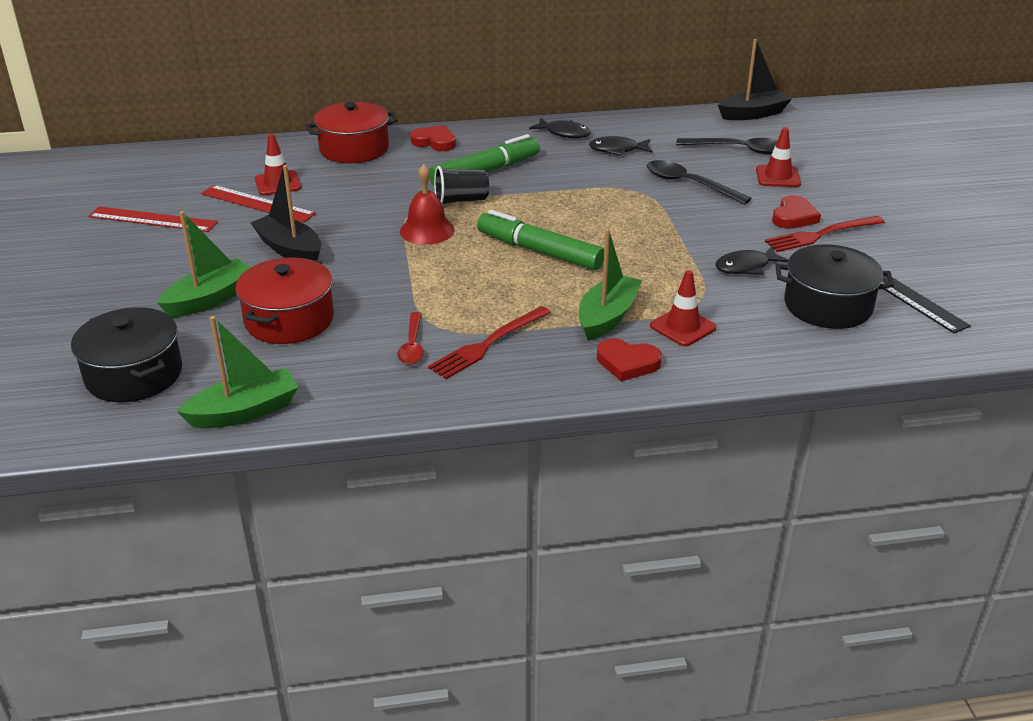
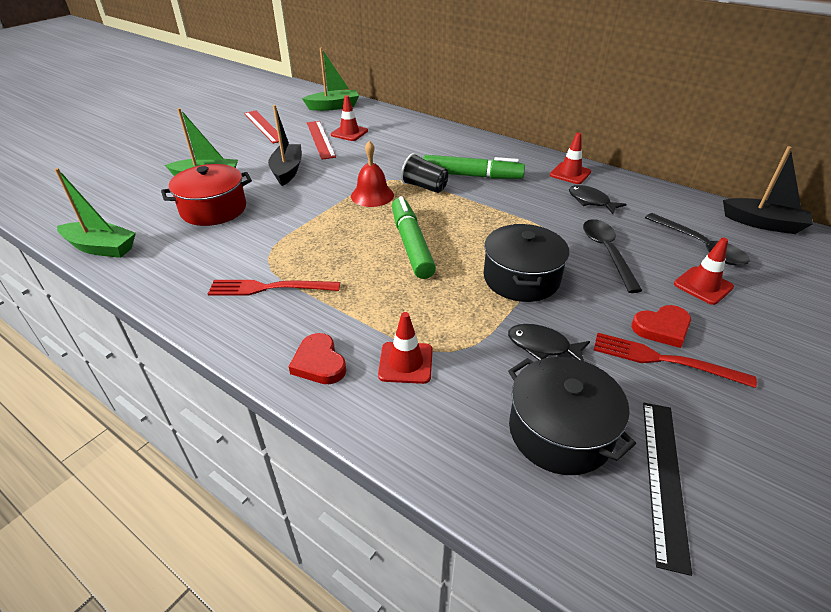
camera: 45 degrees right, 5 degrees up
black pot [71,307,182,402] -> black pot moved to [484,224,569,302]
red pot [305,101,398,163] -> none
red spoon [397,312,424,365] -> none
red heart [410,125,456,151] -> none
black fish [529,118,591,138] -> red traffic cone [550,132,591,184]
green boat [579,229,642,341] -> green boat moved to [302,48,359,111]

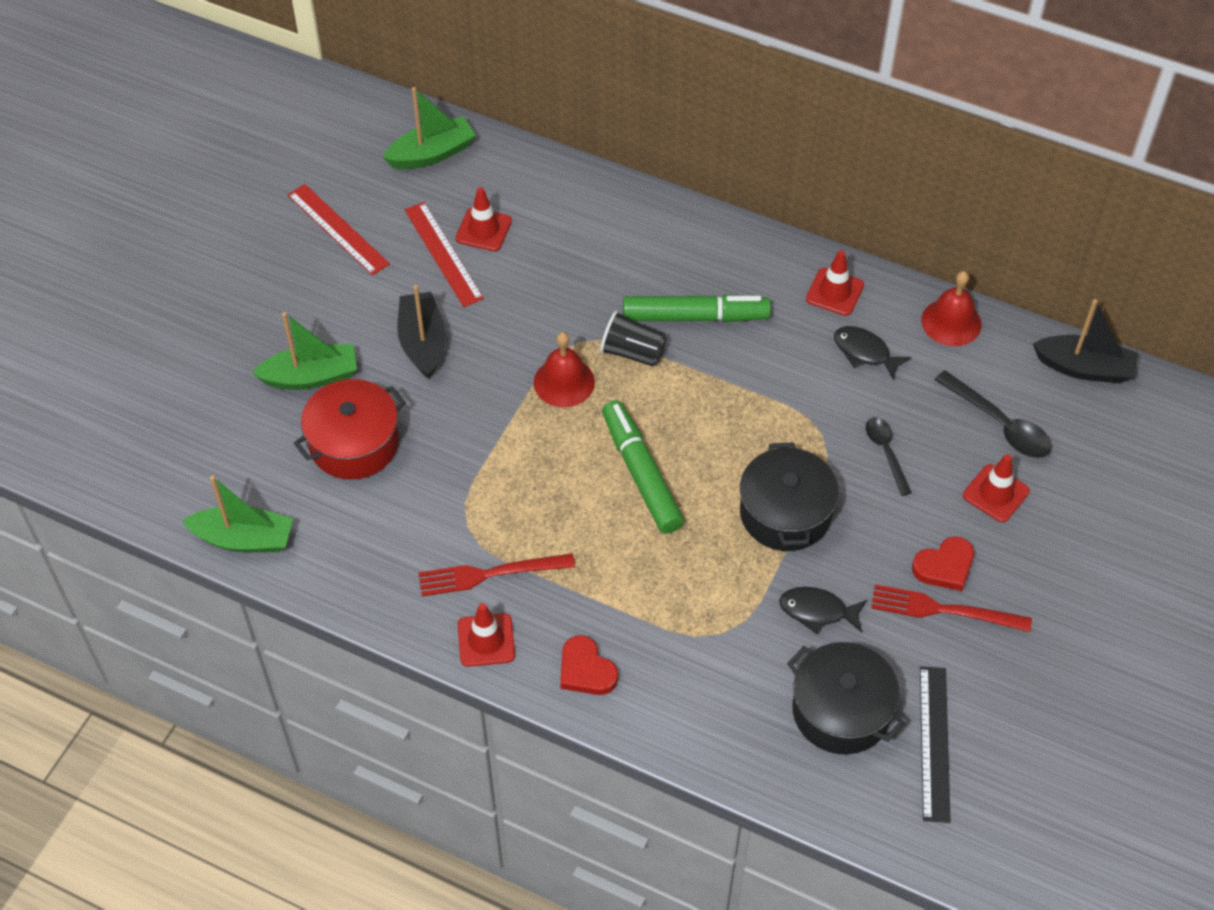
camera: 10 degrees left, 15 degrees up
red traffic cone [378,312,433,384] -> red traffic cone moved to [458,603,515,667]
black spoon [583,219,643,293] -> black spoon [866,417,912,496], size x0.66
none -> red bell [921,271,981,346]

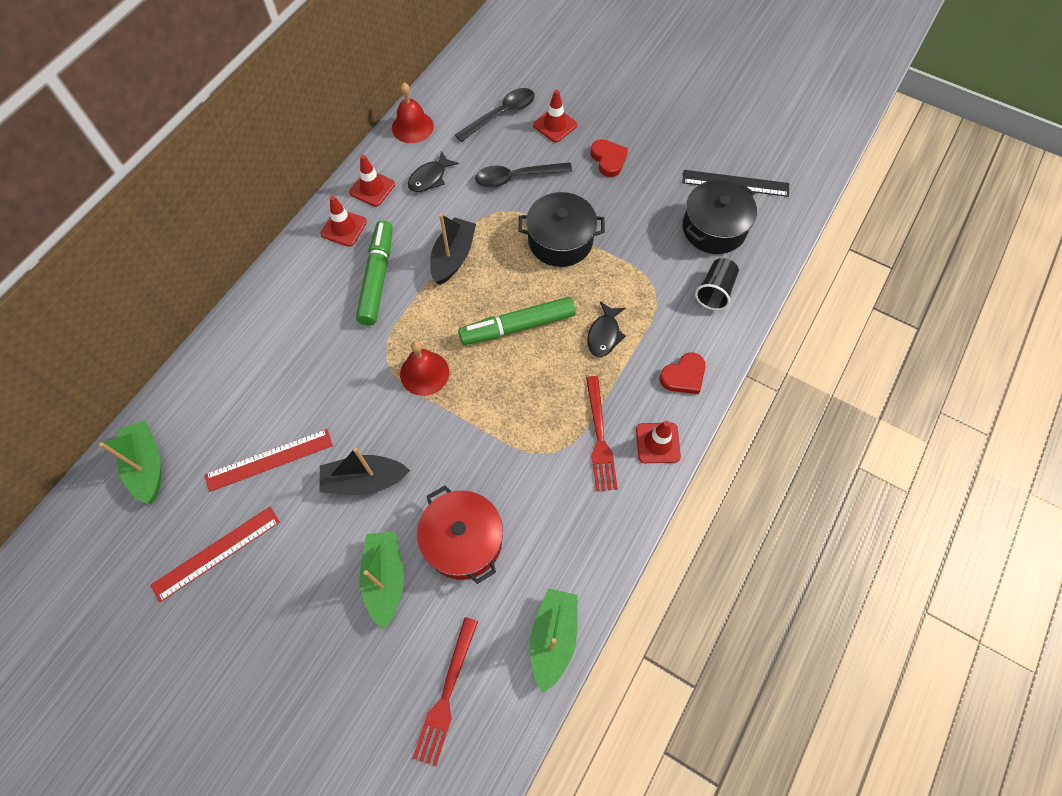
camera: 85 degrees left, 10 degrees up
red traffic cone [455,187,512,251] -> red traffic cone moved to [320,196,367,247]
black cup [600,311,667,366] -> black cup moved to [695,258,739,310]
black fish [779,587,867,634] -> black fish moved to [587,301,626,357]
black spoon [866,417,912,496] -> black spoon [475,162,572,188], size x1.52
red fork [871,584,1032,632] -> red fork moved to [413,617,478,766]
black boat [1033,299,1138,383] -> black boat moved to [430,214,476,285]

